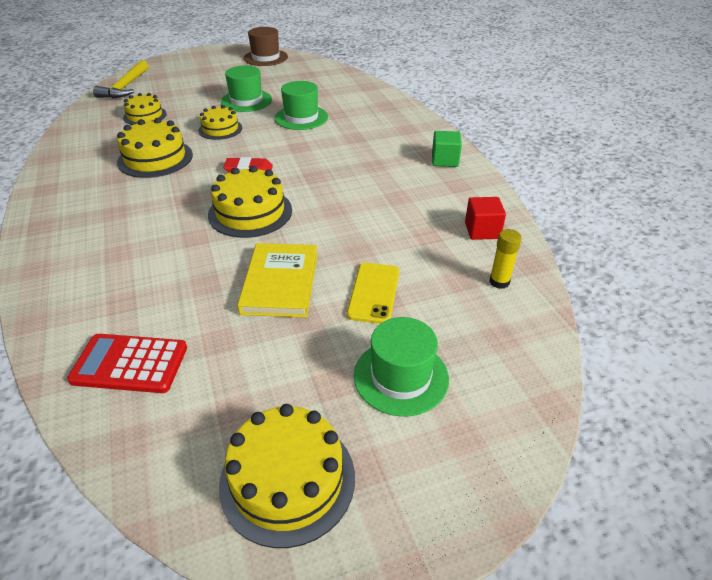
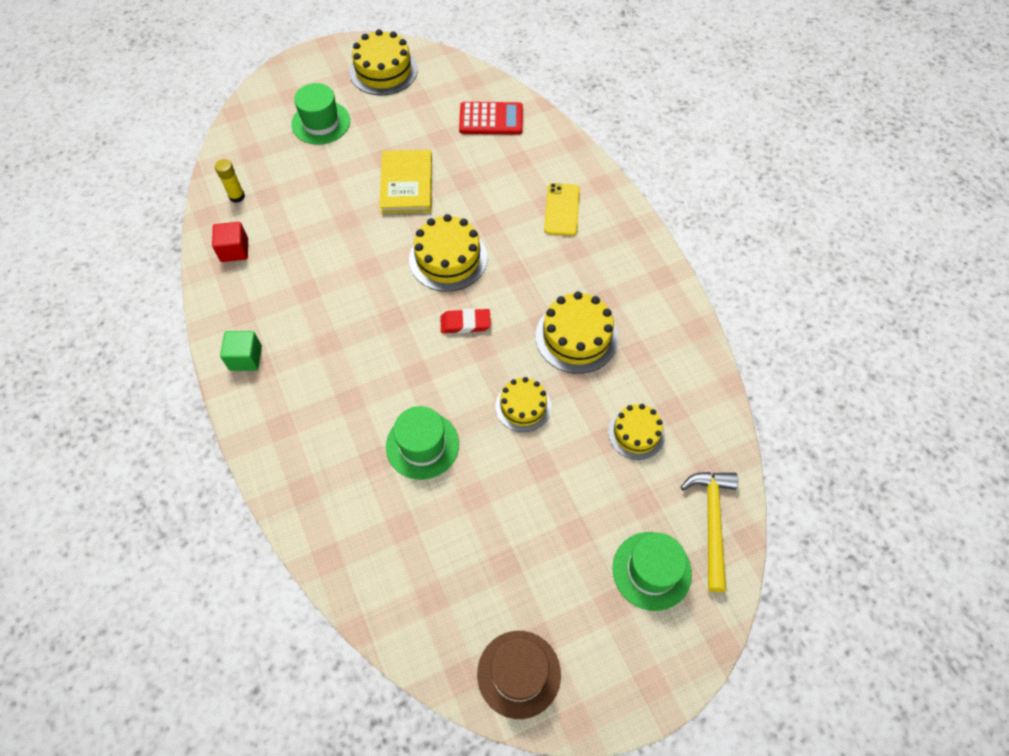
camera: 175 degrees right, 20 degrees up
green hat [221,65,272,112] -> green hat moved to [612,532,692,611]
yellow phone [347,263,399,324] -> yellow phone moved to [544,183,580,236]

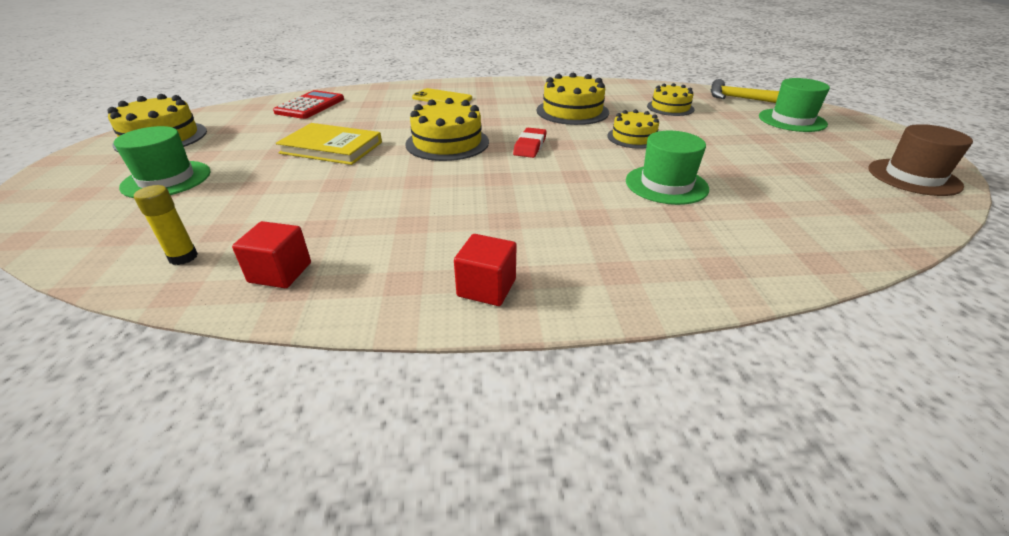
camera: 70 degrees left, 25 degrees down
green cube [220,331,262,371] -> red cube [454,234,517,306]

